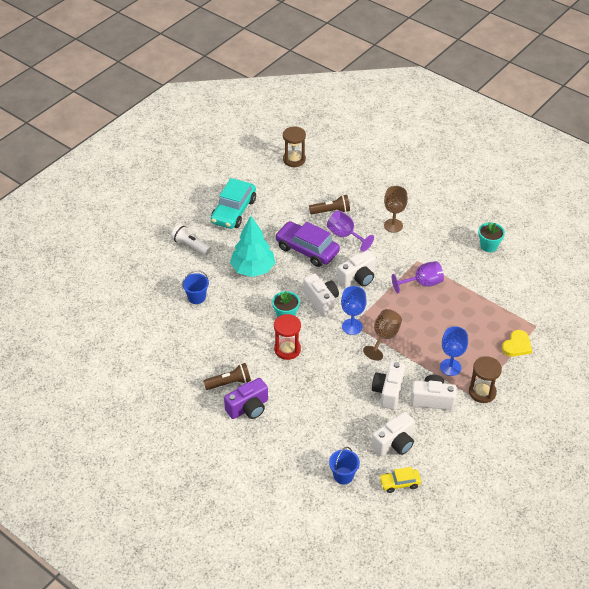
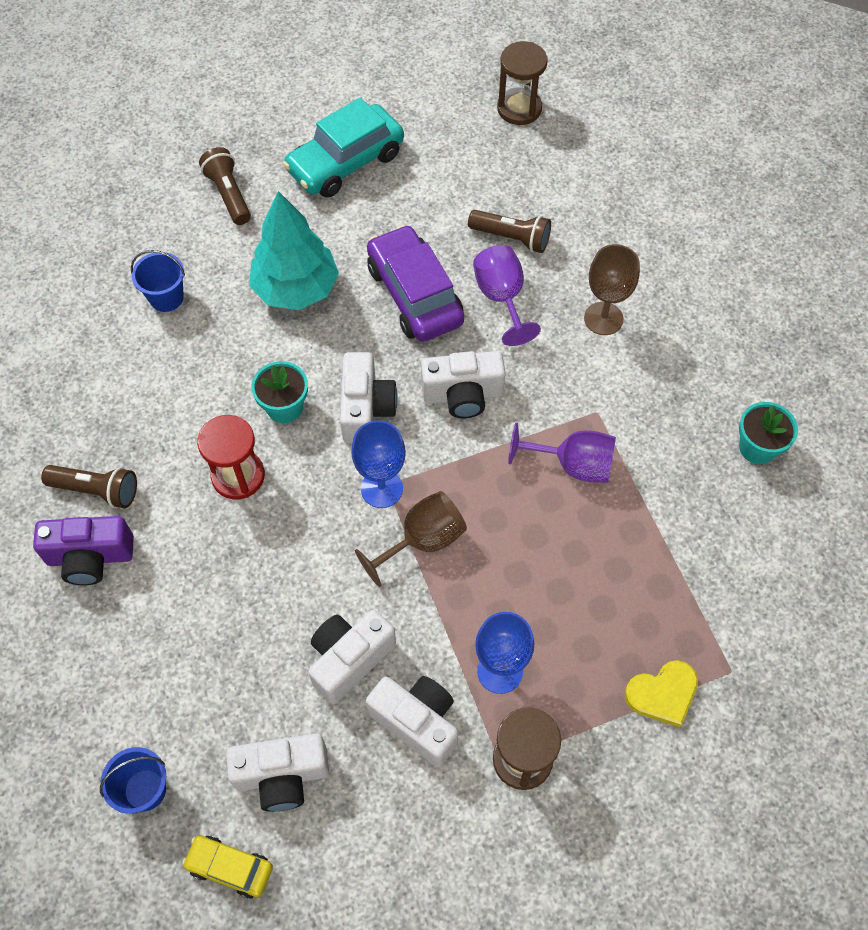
camera: 30 degrees right, 15 degrees up
white flashlight [171,224,211,255] -> brown flashlight [199,147,251,225]

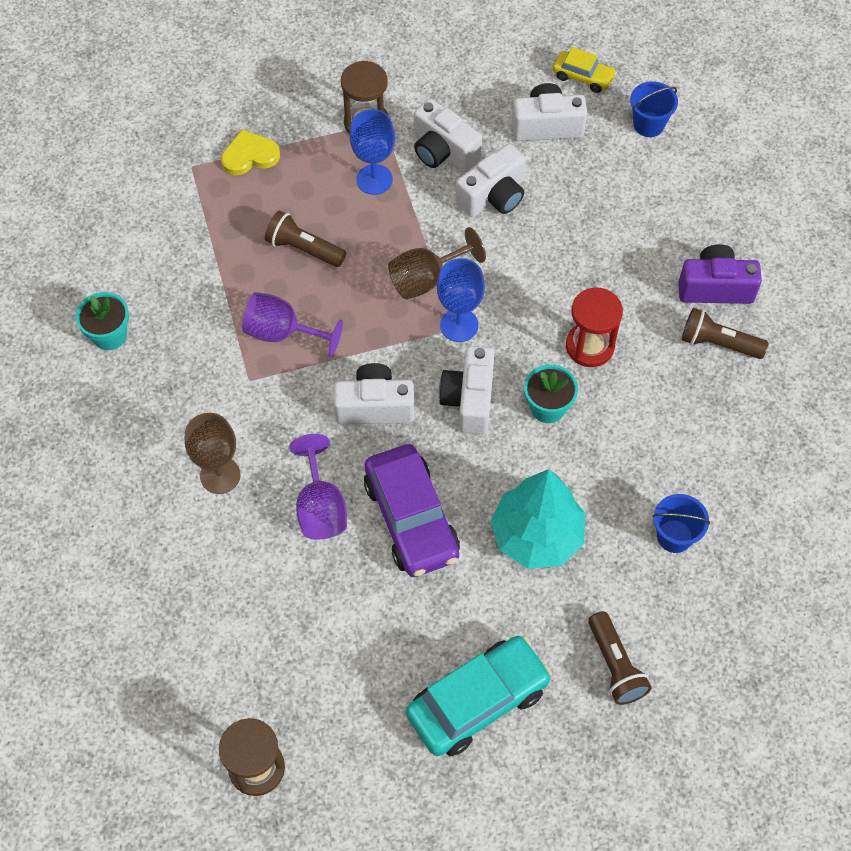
camera: 175 degrees left, 0 degrees up
brown flashlight [468,210,551,253] -> brown flashlight moved to [265,210,346,267]

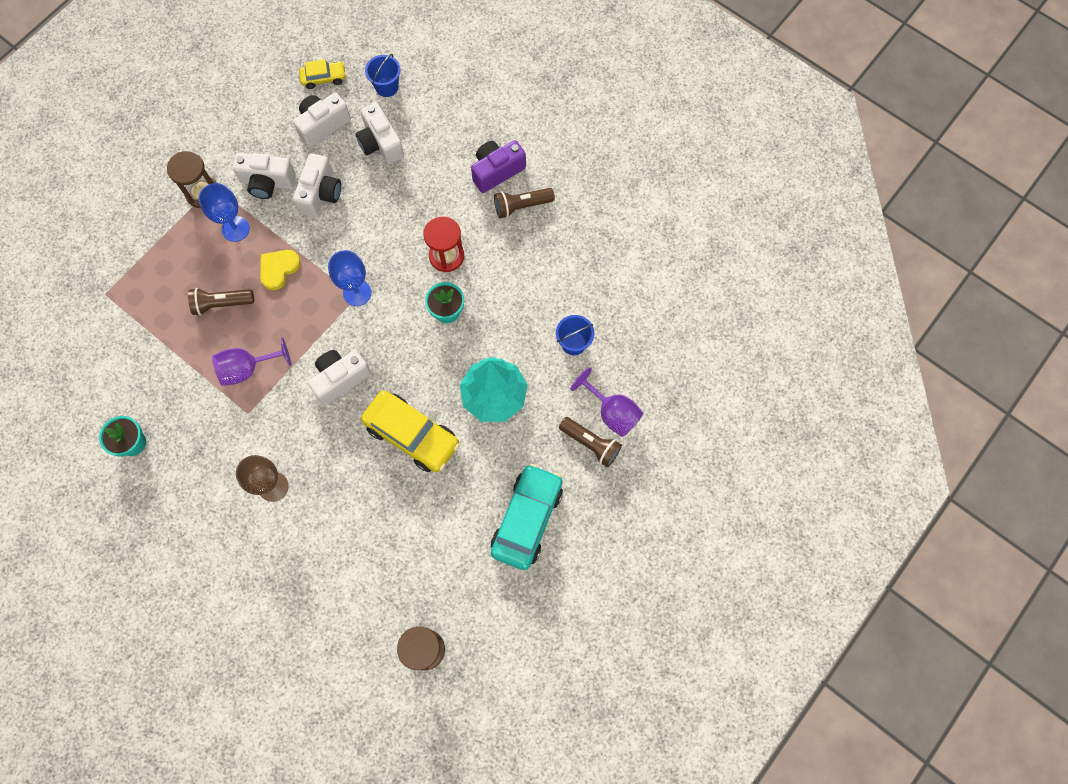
camera: 35 degrees left, 10 degrees up
yellow heart [221,129,280,175] -> yellow heart moved to [260,250,301,290]
purple goblet [289,434,347,539] -> purple goblet moved to [571,368,643,437]
purple car [364,444,460,577] -> yellow car [361,390,460,472]
brown goblet [388,227,486,299] -> none
white camera [439,346,495,434] -> white camera moved to [355,103,404,164]

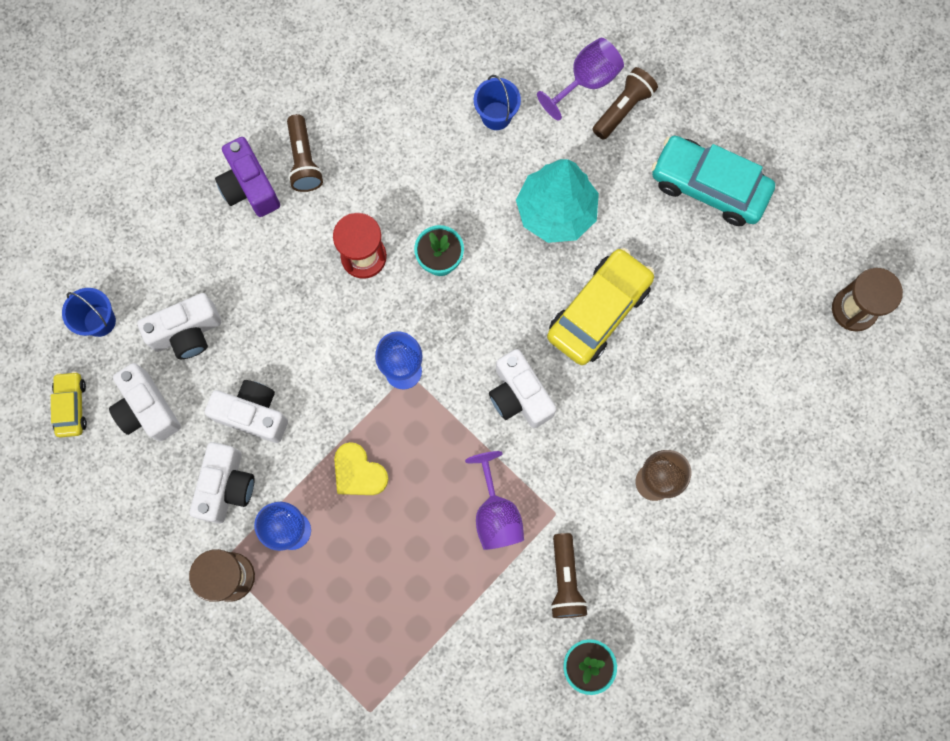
camera: 85 degrees left, 5 degrees up
brown flashlight [188,288,254,315] -> brown flashlight moved to [550,533,588,618]

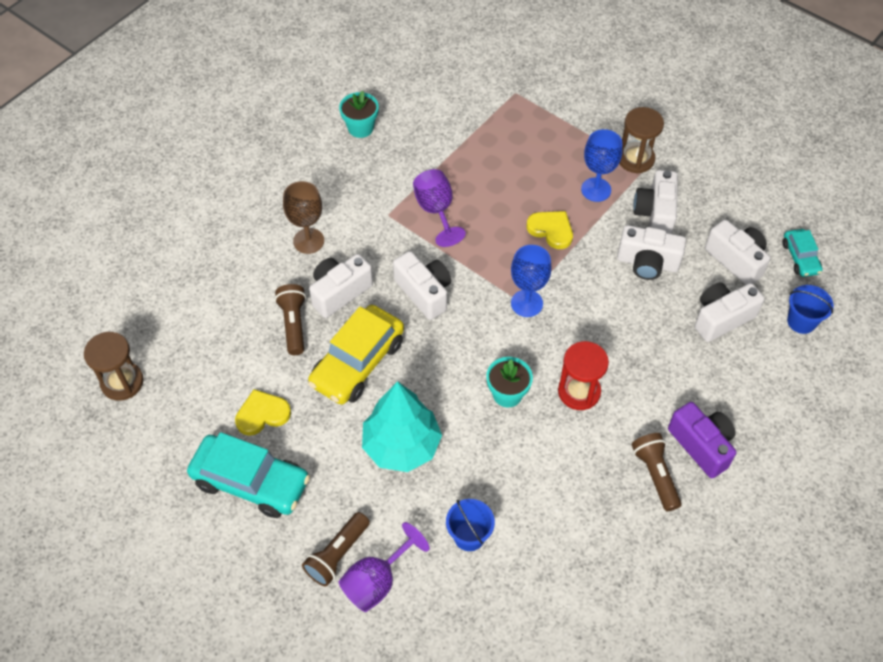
camera: 175 degrees right, 20 degrees down
yellow car [51,371,87,437] -> turquoise car [783,229,823,277]
brown flashlight [550,533,588,618] -> brown flashlight moved to [275,284,306,355]
none -> yellow heart [235,389,291,436]
none -> white camera [309,254,373,318]

